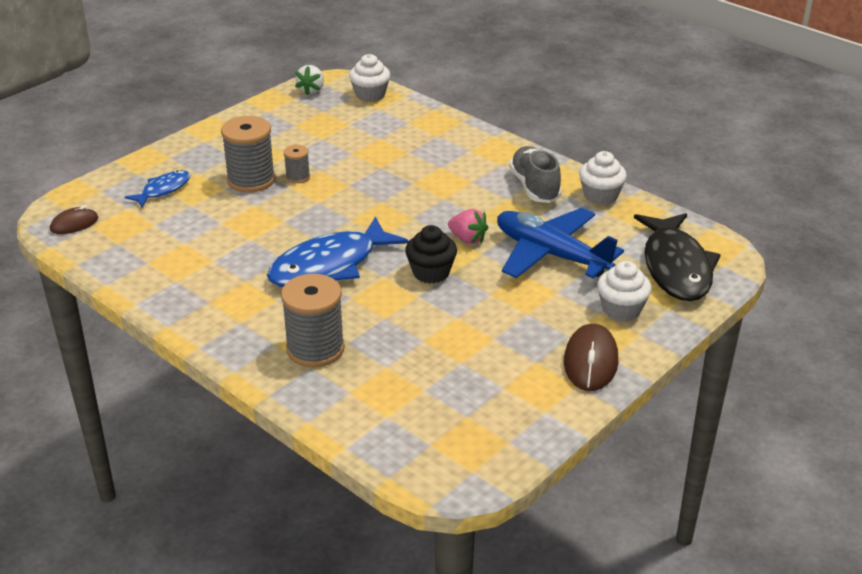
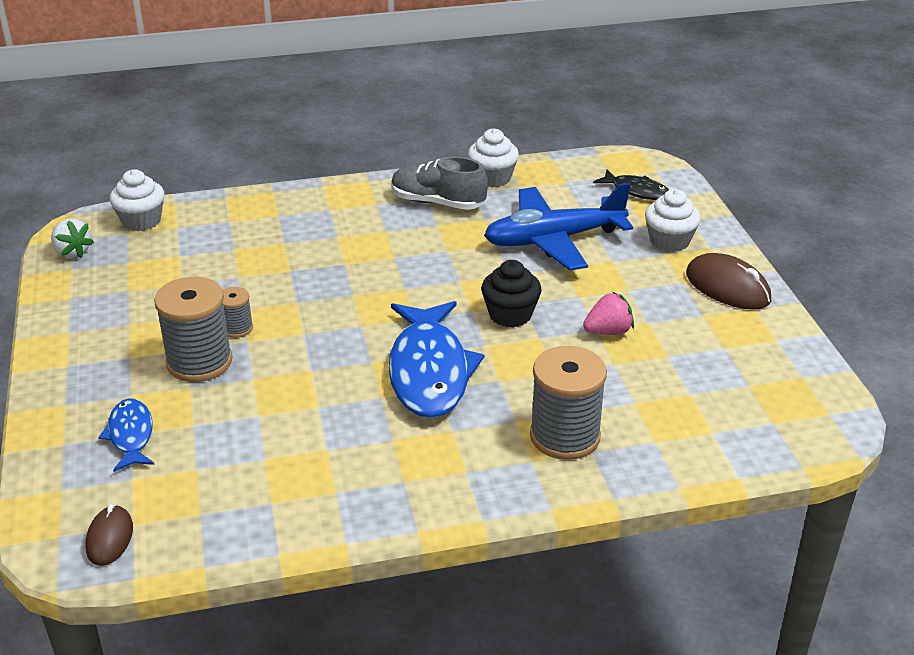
camera: 55 degrees left, 0 degrees up
pink strawberry [448,209,488,244] -> pink strawberry moved to [583,291,634,335]
black fish [634,213,721,301] -> black fish [593,169,669,200], size x0.52

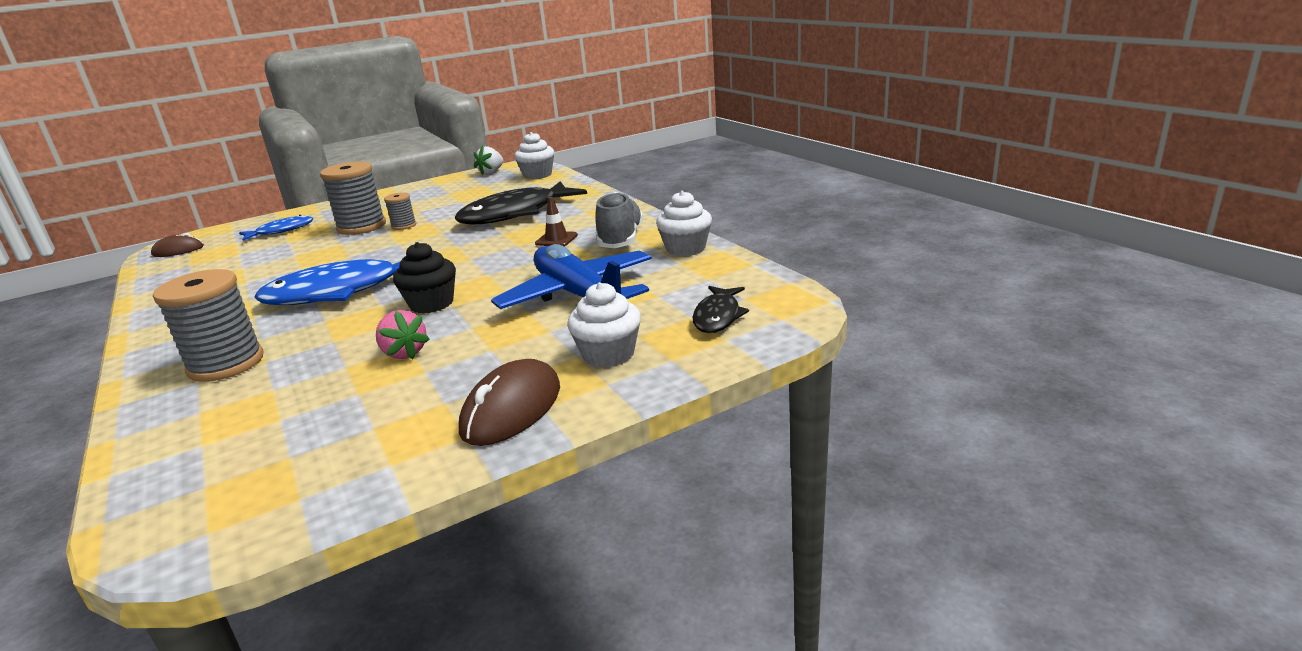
camera: 75 degrees right, 10 degrees down
none -> black fish [455,181,587,225]
none -> brown traffic cone [535,197,578,246]

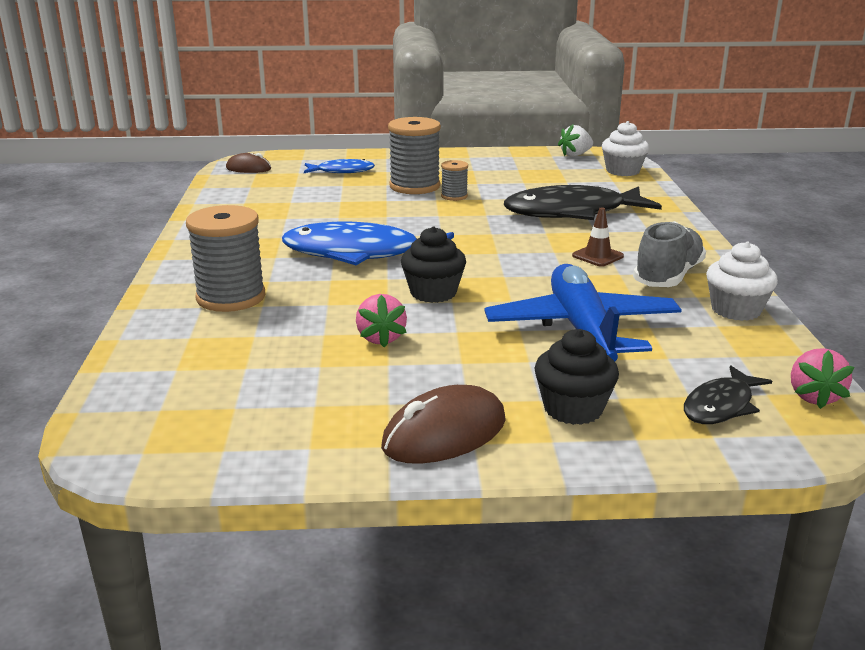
camera: 25 degrees right, 0 degrees up
white cupcake [567,282,641,368] -> black cupcake [534,329,619,425]
none -> pink strawberry [791,348,854,409]

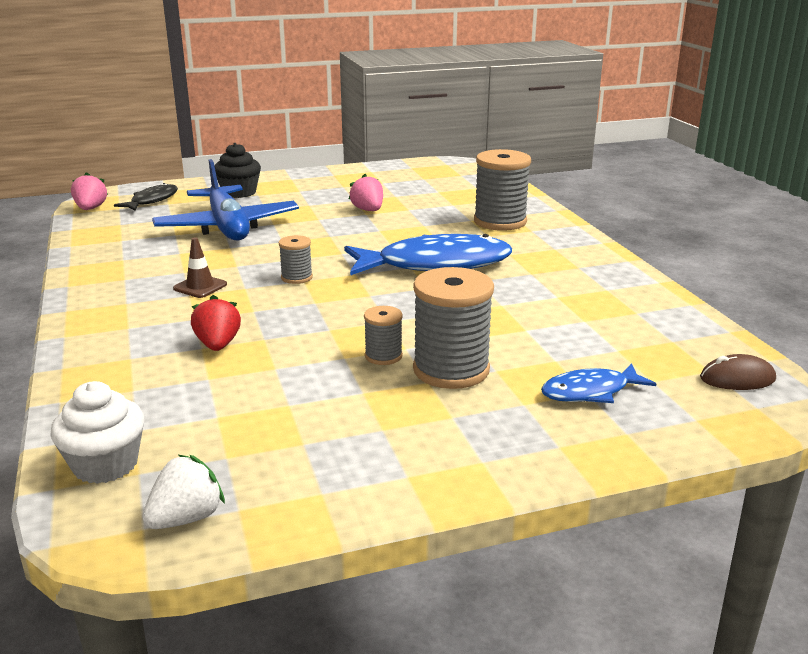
camera: 165 degrees right, 0 degrees up
brown mouse [381,385,506,464] -> none
black cupcake [401,226,466,303] -> none
black fish [504,185,662,220] -> red strawberry [191,295,241,351]
grey shoe [633,221,706,287] -> none
white cupcake [706,242,778,321] -> none
none -> grey spool [279,235,313,284]

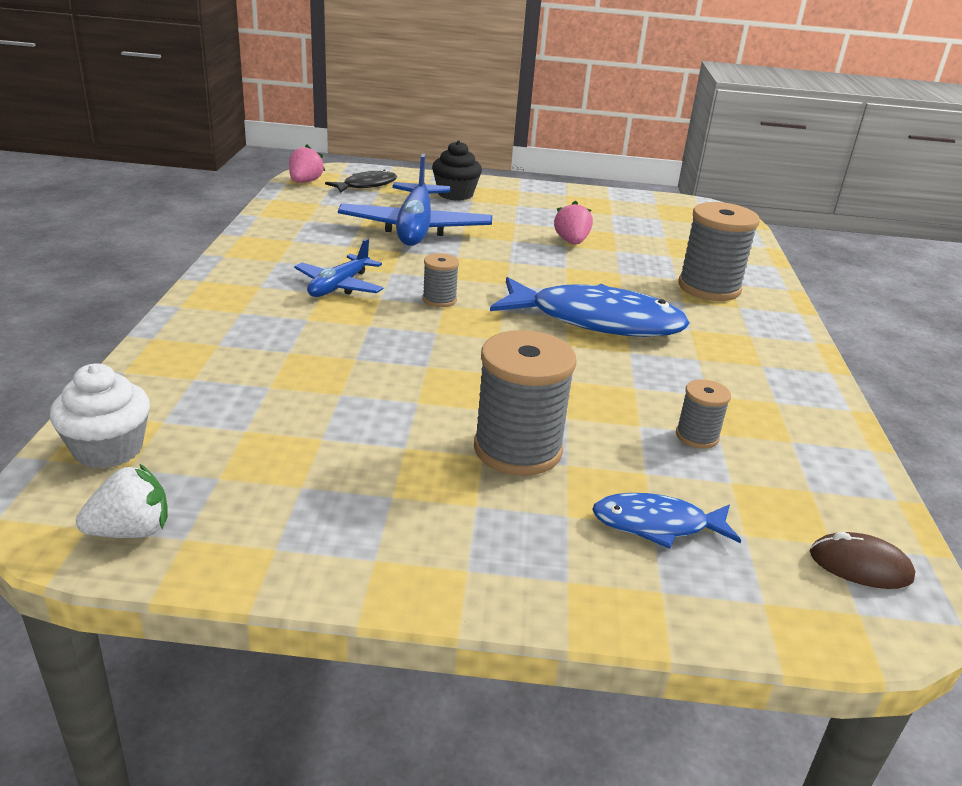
camera: 20 degrees right, 5 degrees up
brown traffic cone [173,237,227,298] -> blue plane [294,239,383,297]
red strawberry [191,295,241,351] -> none
grey spool [364,306,403,365] -> grey spool moved to [676,379,731,449]

